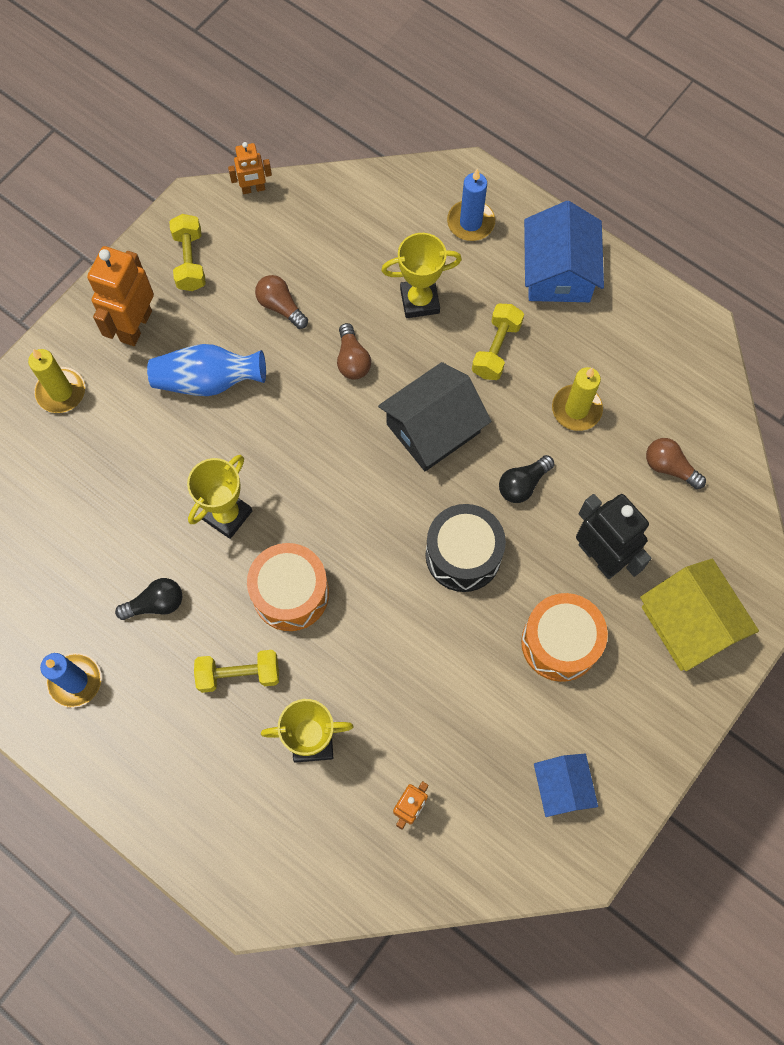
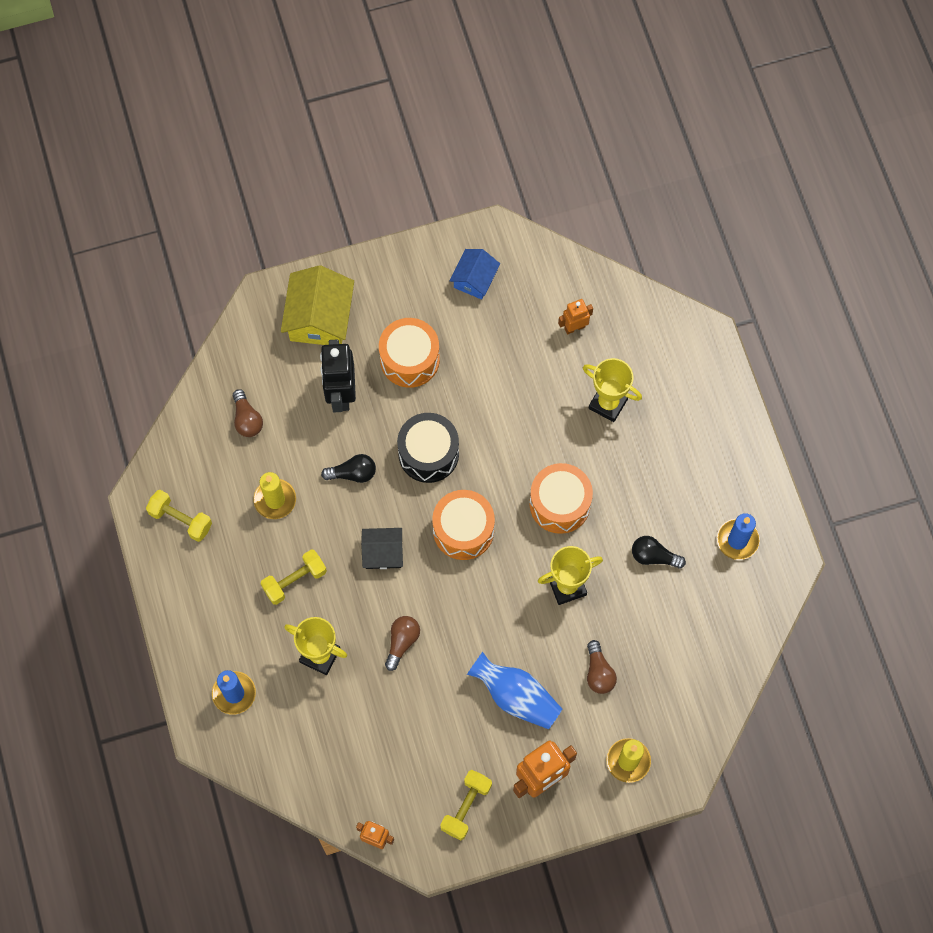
camera: 145 degrees left, 0 degrees up
yellow dumbbell [194,650,279,693] -> yellow dumbbell moved to [146,490,212,542]
brown light bulb [255,275,308,329] -> brown light bulb moved to [587,640,617,694]
black house [378,362,491,471] -> black house [361,528,403,569], size x0.60
blue house [524,201,604,302] -> none
none -> orange drum [432,490,495,560]

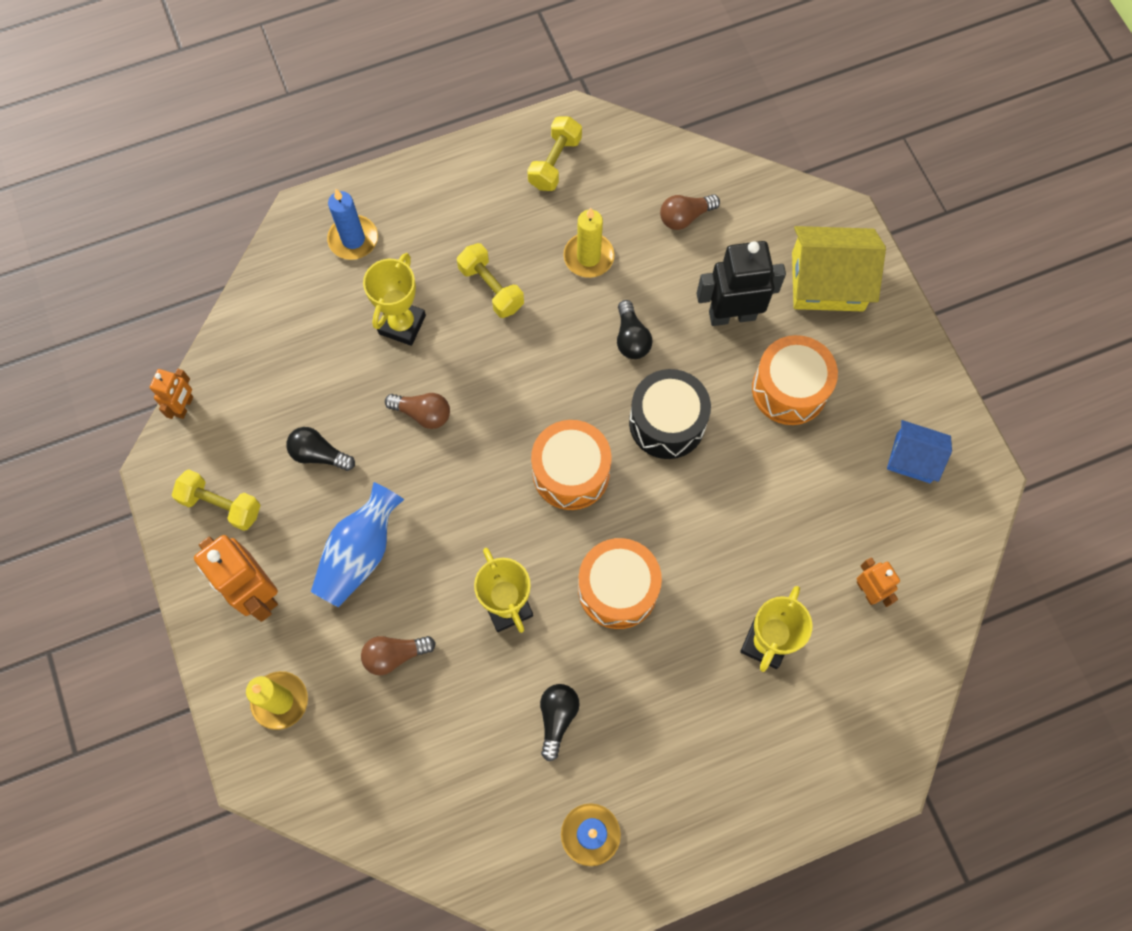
camera: 85 degrees right, 0 degrees up
black house [361,528,403,569] -> none
none -> black light bulb [286,427,355,471]

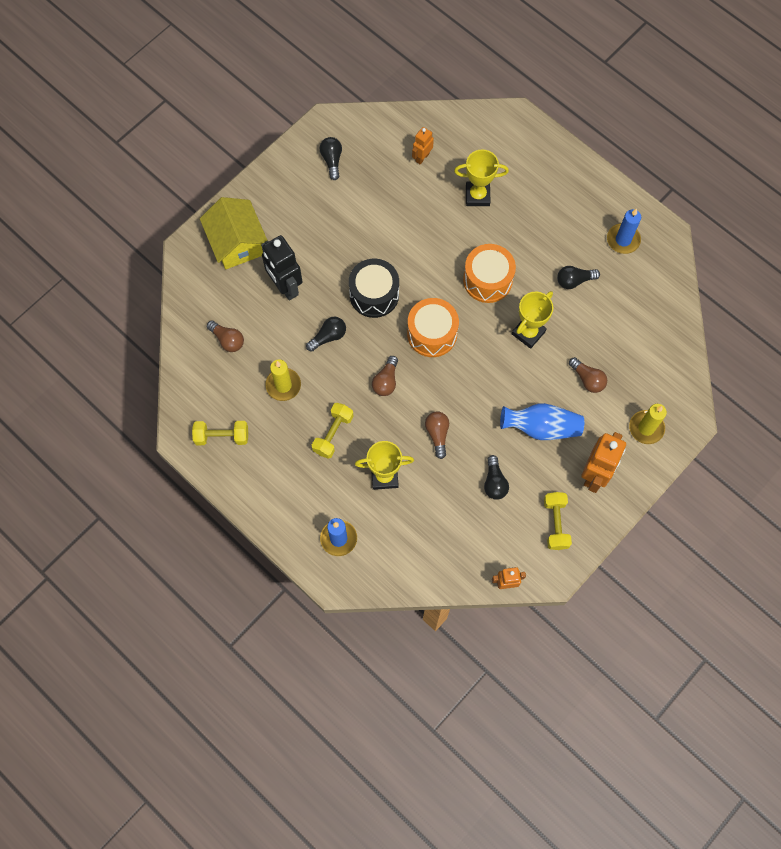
camera: 115 degrees left, 0 degrees up
orange drum [752,335,838,425] -> none
blue house [887,420,952,483] -> black light bulb [320,137,342,180]
none -> brown light bulb [372,356,398,396]

